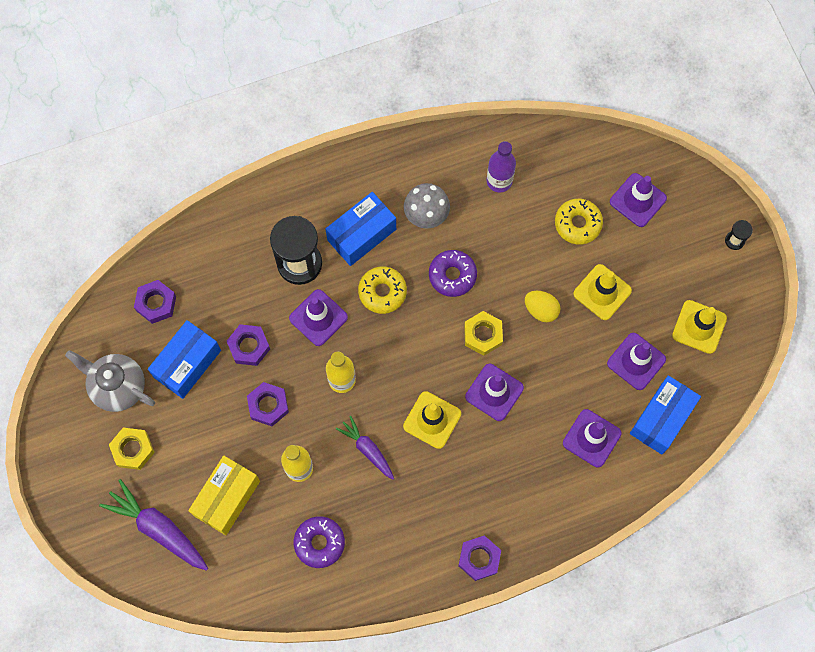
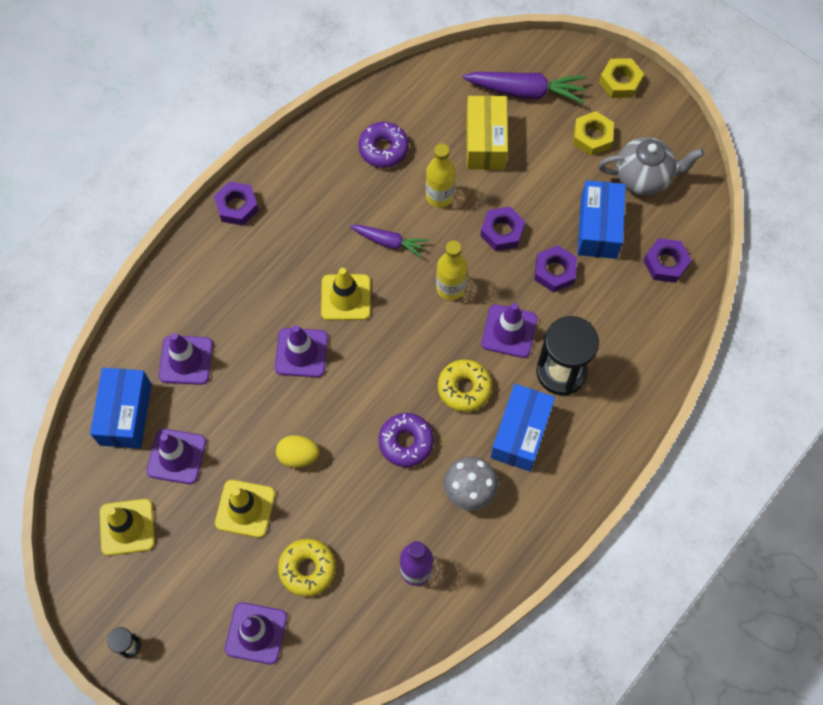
camera: 150 degrees right, 5 degrees down
yellow nut [464,311,503,356] -> yellow nut moved to [599,58,644,98]

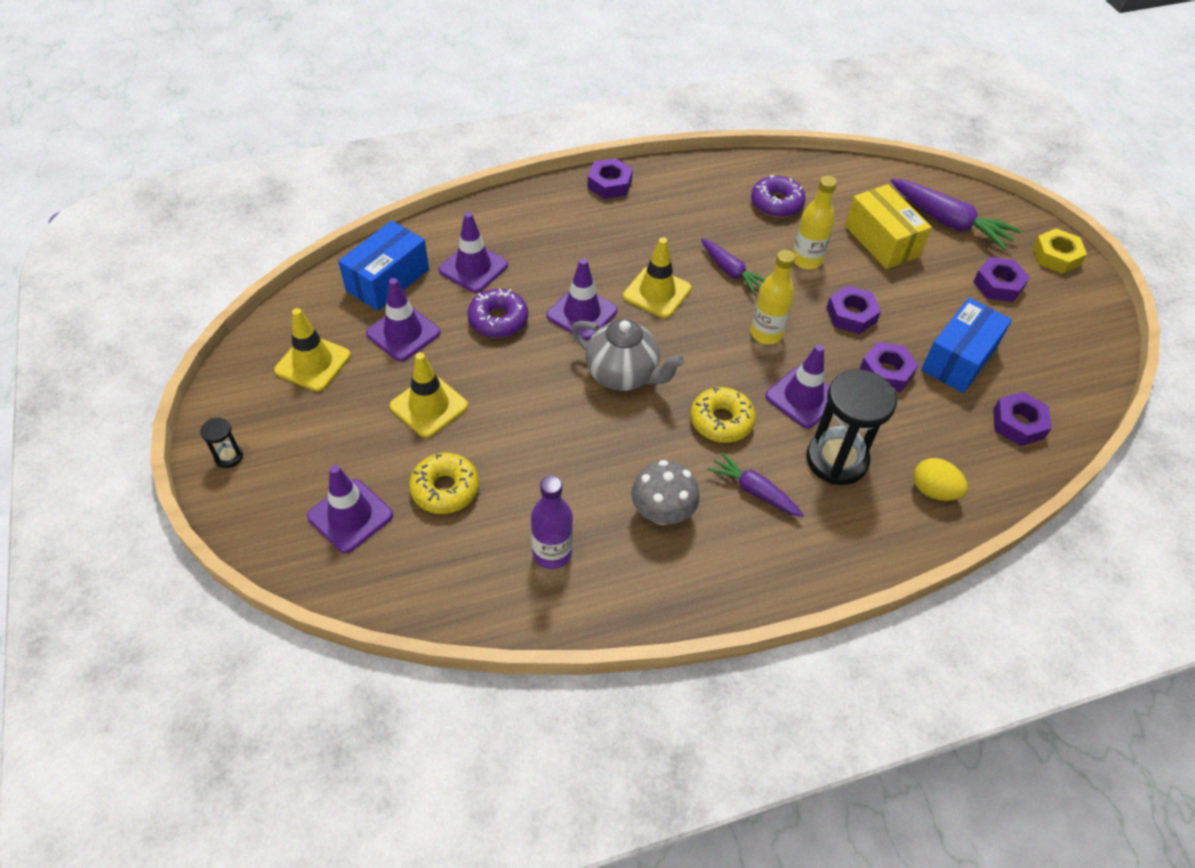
camera: 30 degrees right, 15 degrees down
yellow egg [276,435,319,468] -> yellow egg moved to [913,458,968,501]
purple donut [379,413,434,467] -> purple donut moved to [468,289,528,338]
yellow box [466,95,508,170] -> yellow box turned 60 degrees counterclockwise [845,184,932,269]
blue box [490,384,555,471] -> purple carrot [707,452,804,517]
yellow nut [573,111,614,156] -> purple nut [973,257,1030,302]
grey teapot [598,137,704,196] -> grey teapot moved to [571,319,684,391]

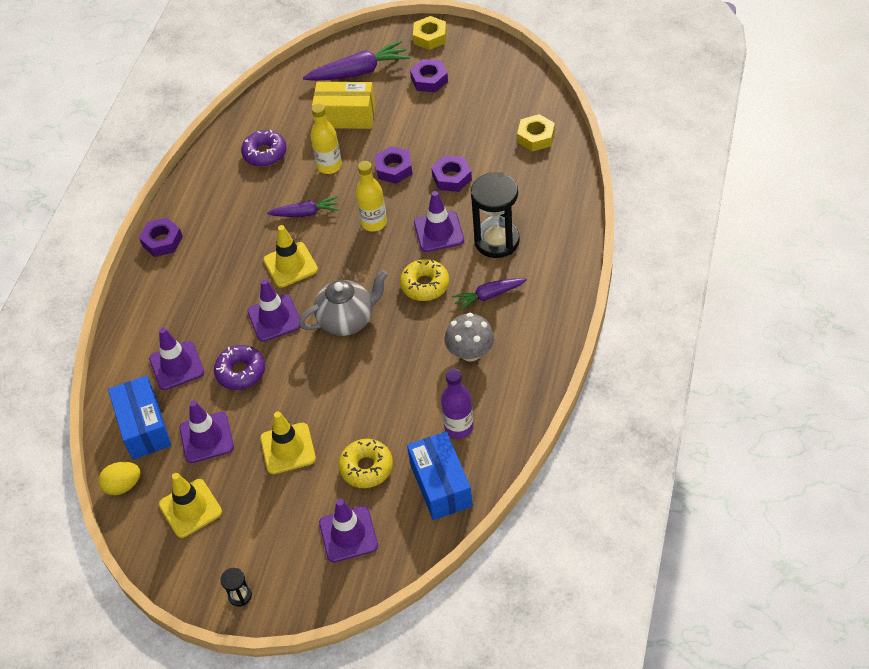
camera: 50 degrees left, 0 degrees up
yellow egg [913,458,968,501] -> yellow egg moved to [99,462,140,495]
blue box [921,298,1012,393] -> blue box moved to [407,431,473,520]
purple nut [993,392,1052,446] -> yellow nut [517,114,555,152]

